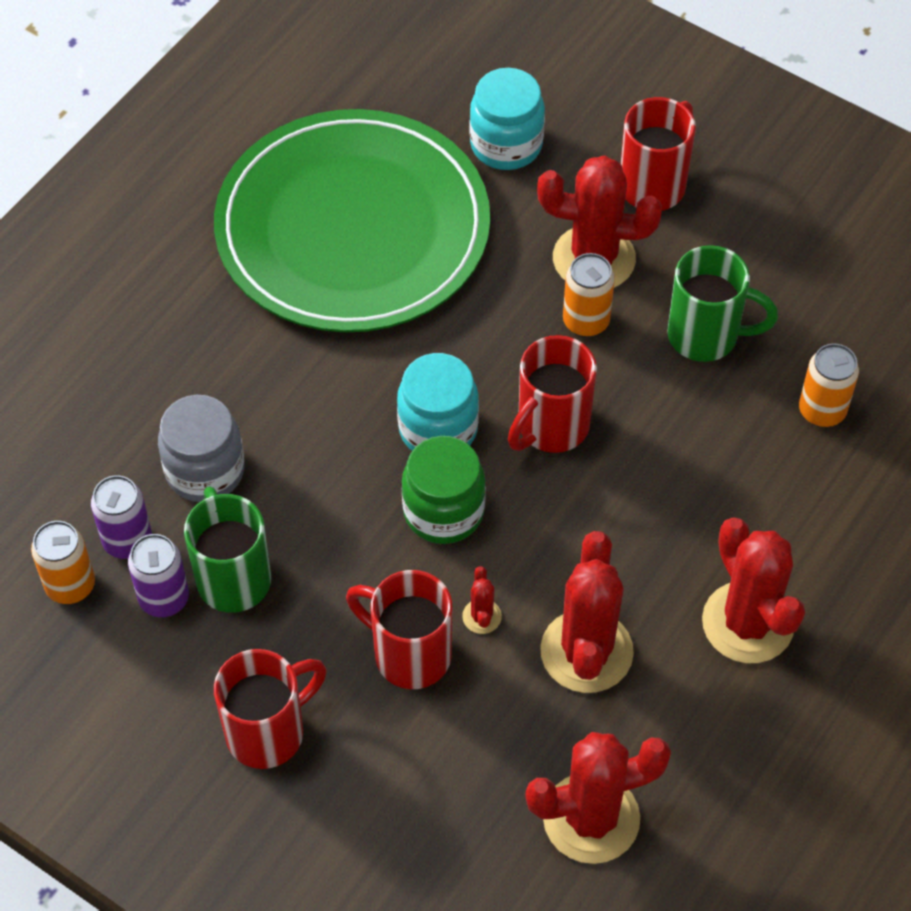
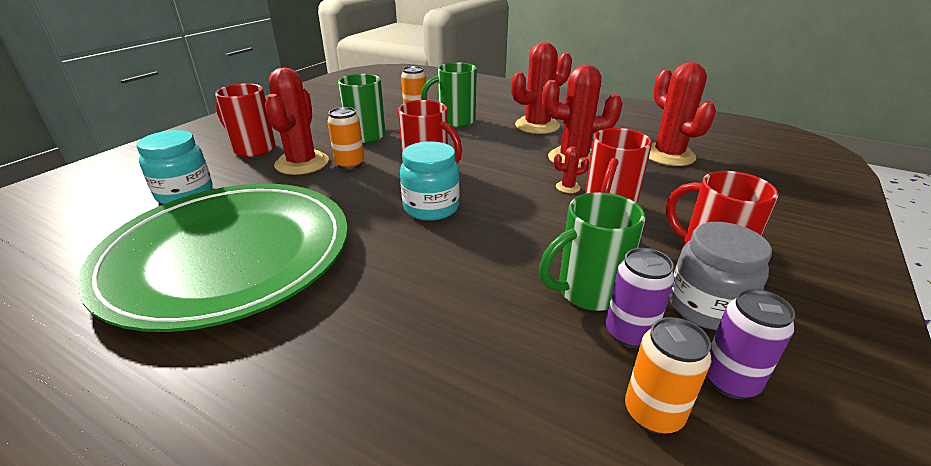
camera: 95 degrees left, 25 degrees down
purple can [91,475,152,559] -> purple can moved to [706,289,795,399]
grey jar [158,395,245,502] -> grey jar moved to [669,222,772,330]
green jar [402,436,486,544] -> none
none -> green mug [421,62,477,127]

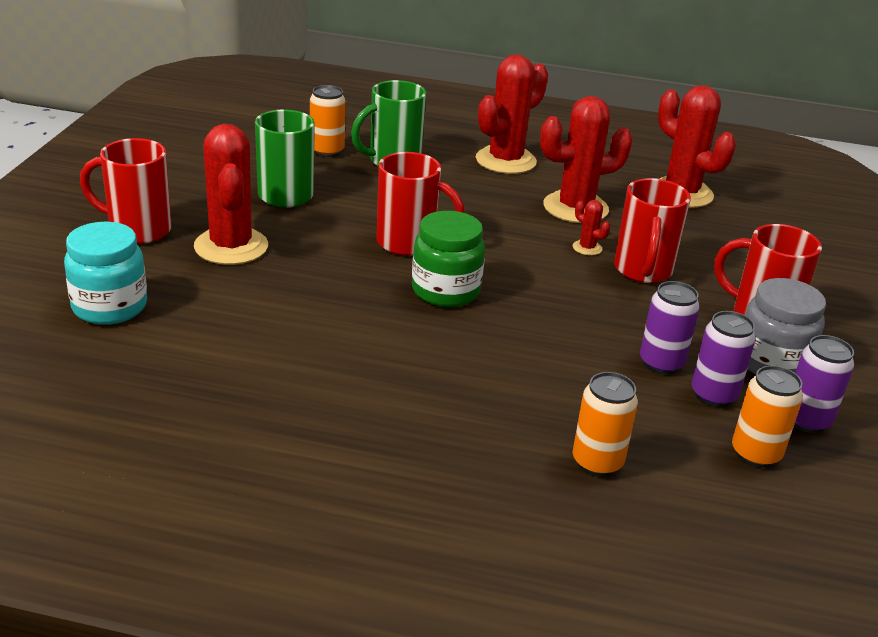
camera: 20 degrees left, 0 degrees up
green plate [77,184,348,332] -> none
orange can [327,107,364,170] -> orange can moved to [573,372,638,477]
turquoise jar [400,141,459,221] -> green jar [412,211,485,307]
green mug [539,192,646,311] -> purple can [640,281,700,374]
red cactus [554,146,589,193] -> red cactus turned 75 degrees clockwise [573,200,610,255]

